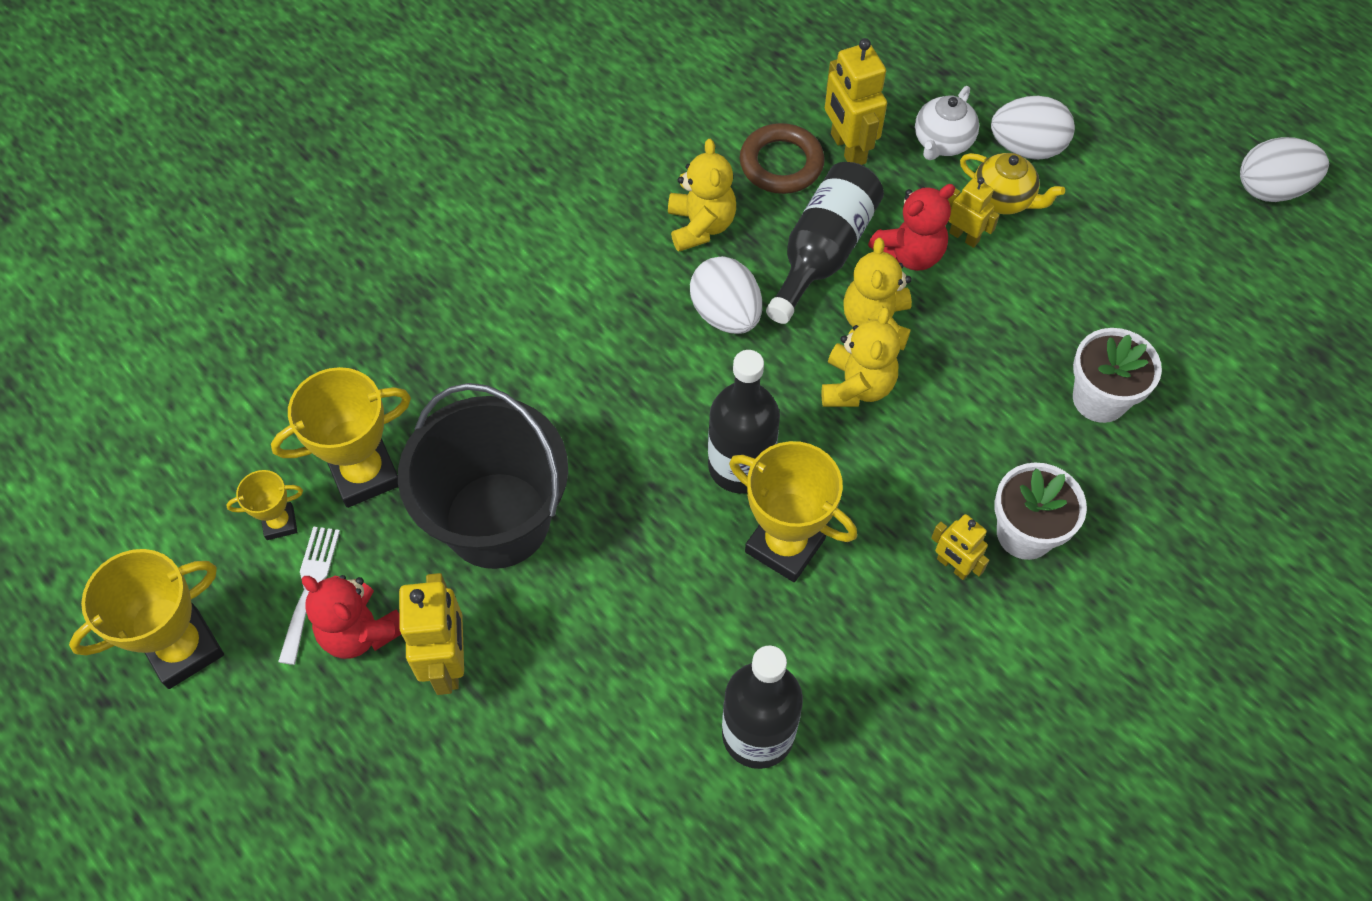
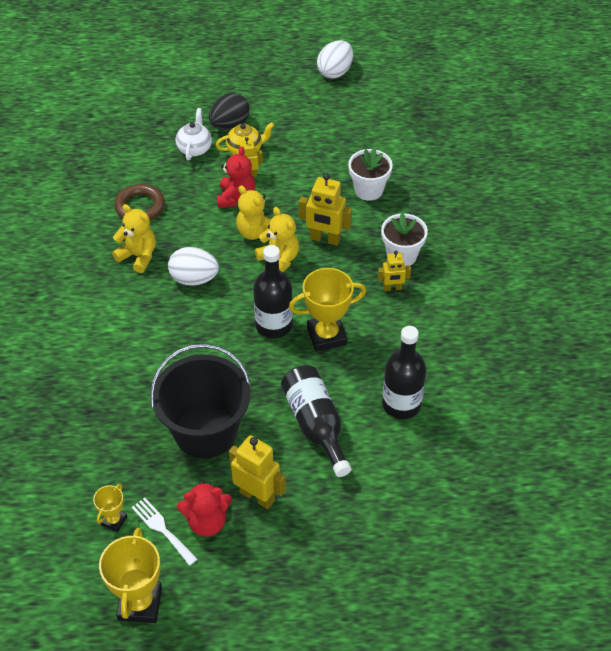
camera: 50 degrees left, 10 degrees down
yellow trophy [271,367,411,508] -> none
black bottle [766,162,884,324] -> black bottle moved to [281,365,351,477]
yellow robot [825,38,887,165] -> yellow robot moved to [299,173,352,246]
white teapot [915,86,979,160] -> white teapot turned 150 degrees counterclockwise [176,108,212,161]
white egg [991,96,1075,160] -> black egg [209,93,249,130]

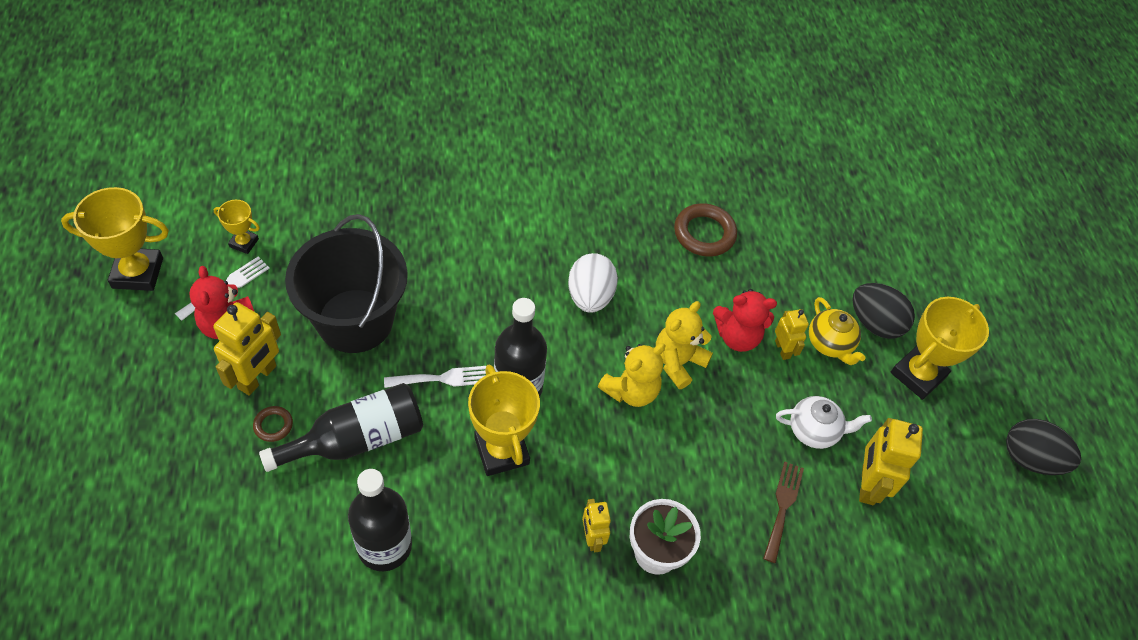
camera: 80 degrees right, 5 degrees up
yellow teddy bear [112,204,156,273] -> none
white teapot [176,108,212,161] -> white teapot moved to [776,396,872,449]
yellow robot [299,173,352,246] -> yellow robot moved to [859,418,923,505]
white egg [317,40,353,79] -> black egg [1006,419,1081,475]
white flower pot [348,148,393,201] -> brown fork [763,462,804,563]
none -> brown ring [253,406,293,442]
none -> white fork [384,366,486,388]
none -> yellow trophy [891,297,989,400]

